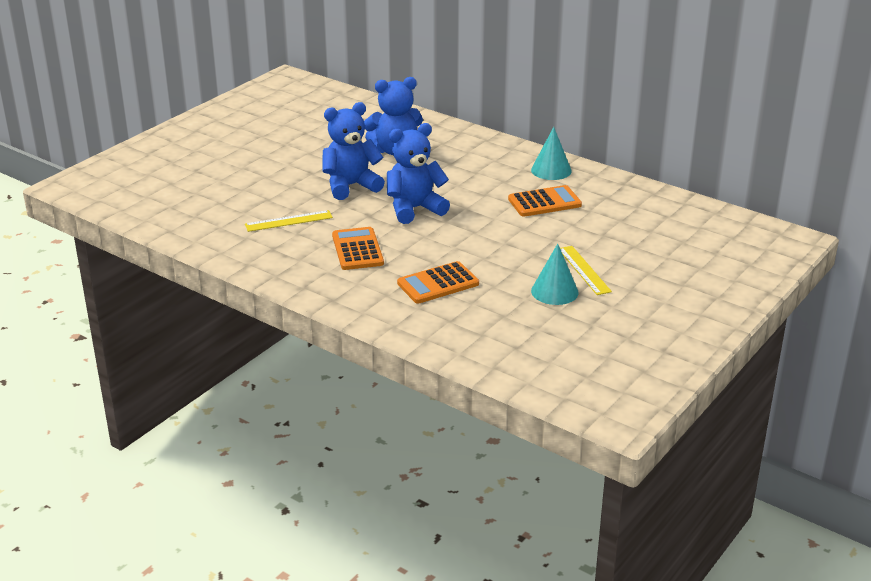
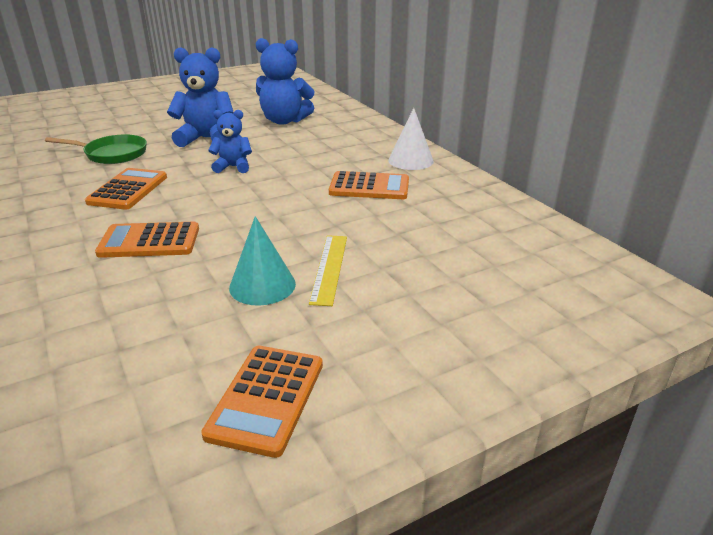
camera: 25 degrees right, 0 degrees up
yellow ruler [245,210,333,232] -> green pan [45,135,147,164]
blue teddy bear [387,123,450,224] -> blue teddy bear [208,110,252,173], size x0.59
turquoise cone [531,127,572,180] -> white cone [388,108,434,170]
none -> orange calculator [201,346,323,458]

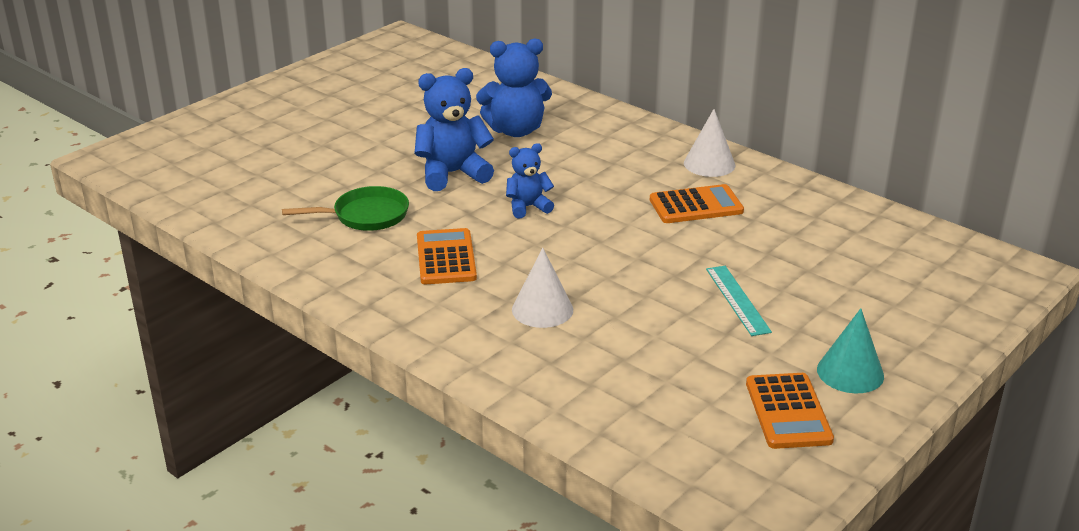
camera: 20 degrees left, 0 degrees up
orange calculator [95,222,199,258] -> white cone [512,248,573,328]
turquoise cone [229,216,296,306] -> turquoise cone moved to [817,308,884,393]
yellow ruler [309,235,347,306] -> turquoise ruler [706,266,772,336]

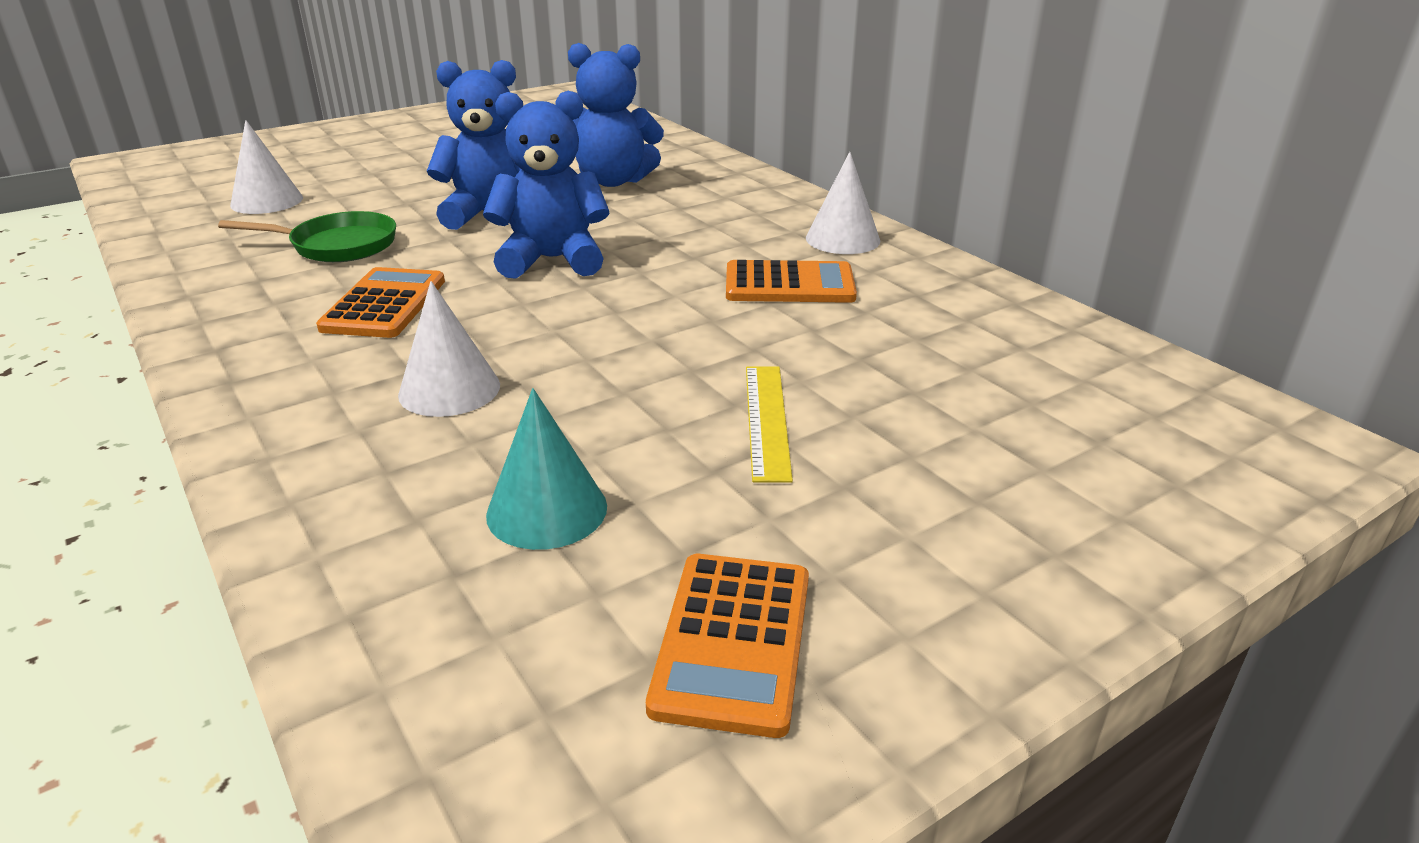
camera: 15 degrees right, 0 degrees up
blue teddy bear [506,143,554,218] -> blue teddy bear [483,91,610,279], size x1.69
turquoise ruler [706,266,772,336] -> yellow ruler [746,366,793,483]
turquoise cone [817,308,884,393] -> turquoise cone moved to [486,388,607,550]
none -> white cone [230,120,303,214]

